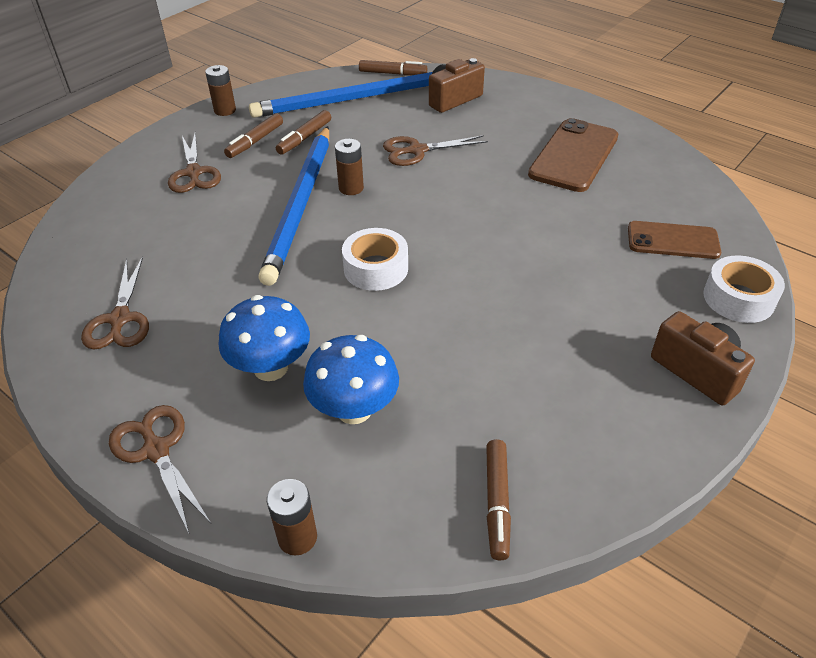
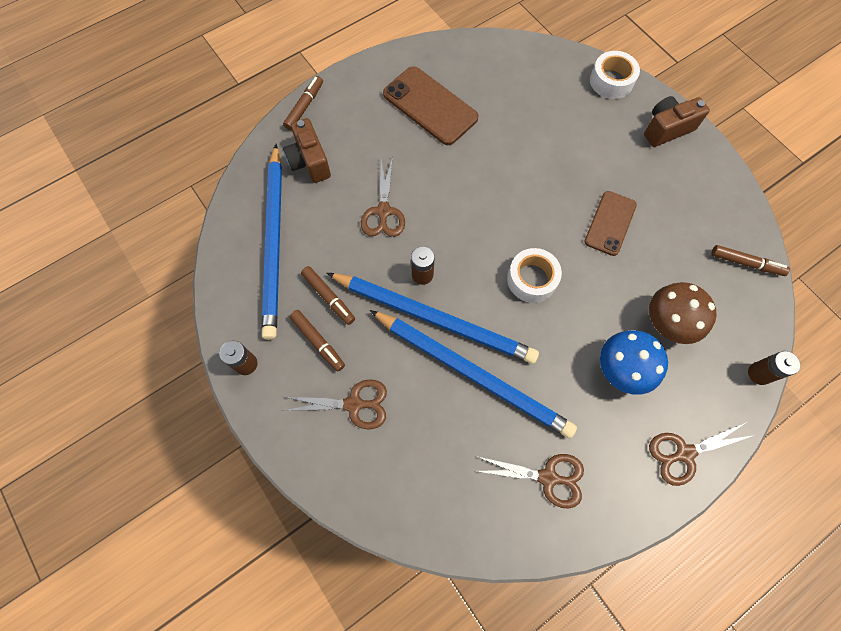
camera: 75 degrees left, 25 degrees up
blue mushroom [303,335,399,424] -> brown mushroom [649,282,717,344]
brown marker [359,60,427,76] -> brown marker moved to [283,76,323,130]
brown phone [628,221,721,259] -> brown phone moved to [584,191,637,256]
none -> blue pencil [370,310,577,438]

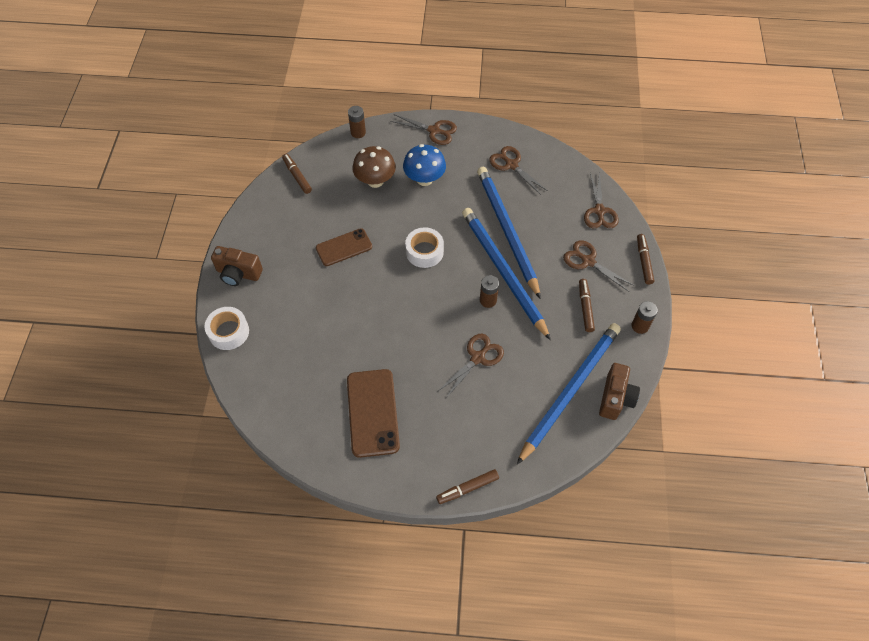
camera: 140 degrees left, 10 degrees down
brown camera [283,118,331,183] -> brown camera moved to [599,363,640,420]
brown marker [301,266,355,325] -> brown marker moved to [637,234,654,285]
none -> brown scissors [584,171,618,228]

